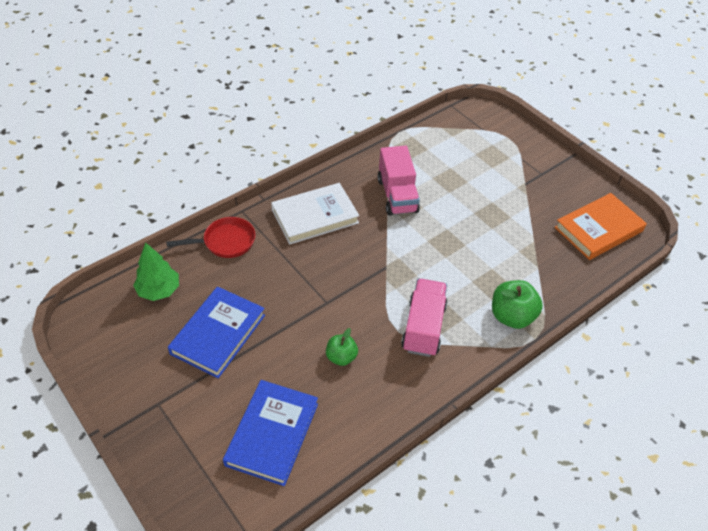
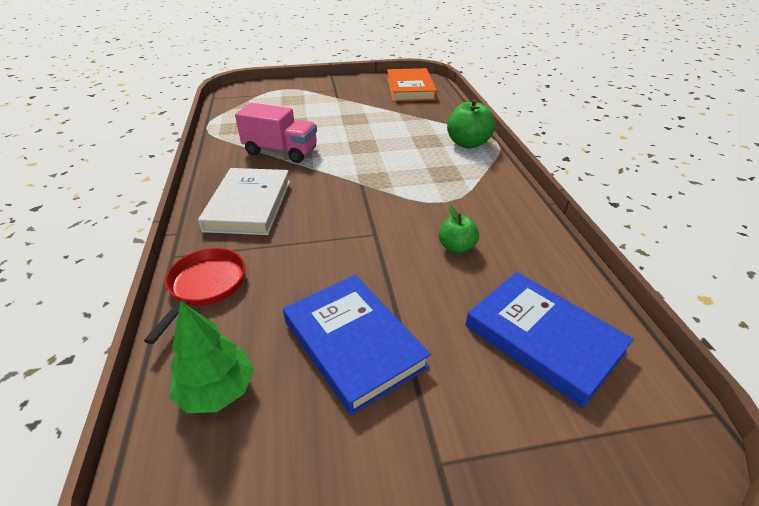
camera: 60 degrees left, 10 degrees down
pink truck [401,279,447,357] -> none

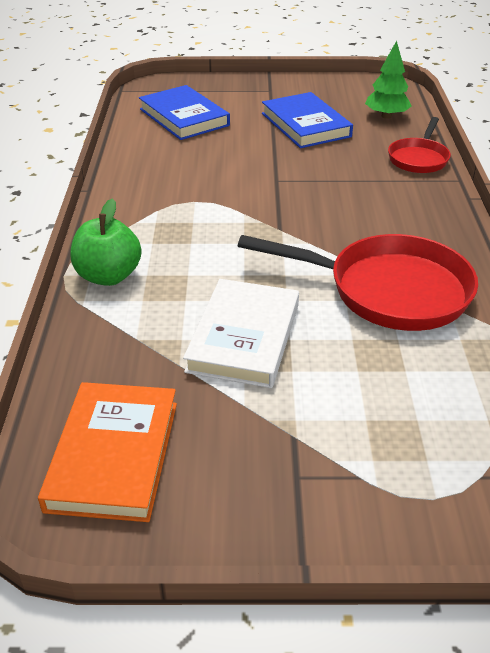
camera: 170 degrees left, 0 degrees up
white book [198,168,290,235] -> white book moved to [183,279,299,388]
pink truck [235,103,317,163] -> red pan [238,234,478,331]
green apple [439,205,479,253] -> none

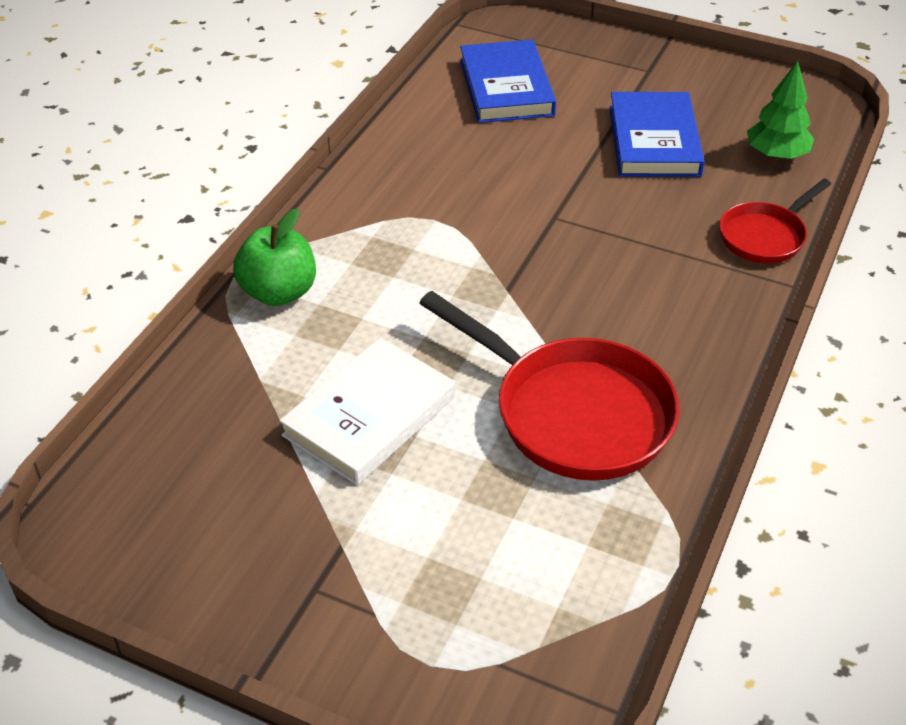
camera: 25 degrees right, 5 degrees up
orange book [38,382,177,522] -> none

